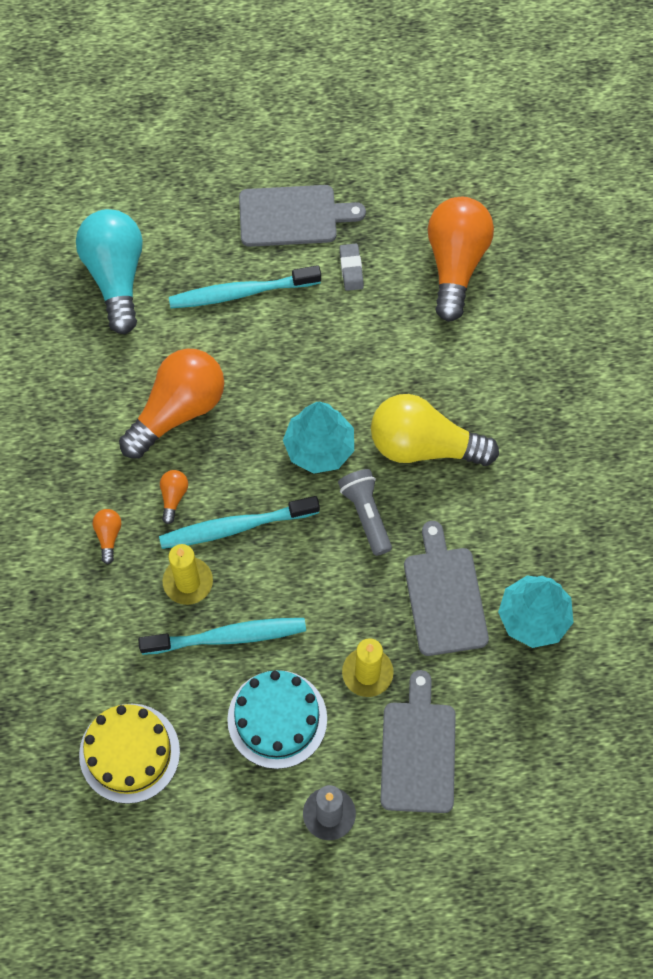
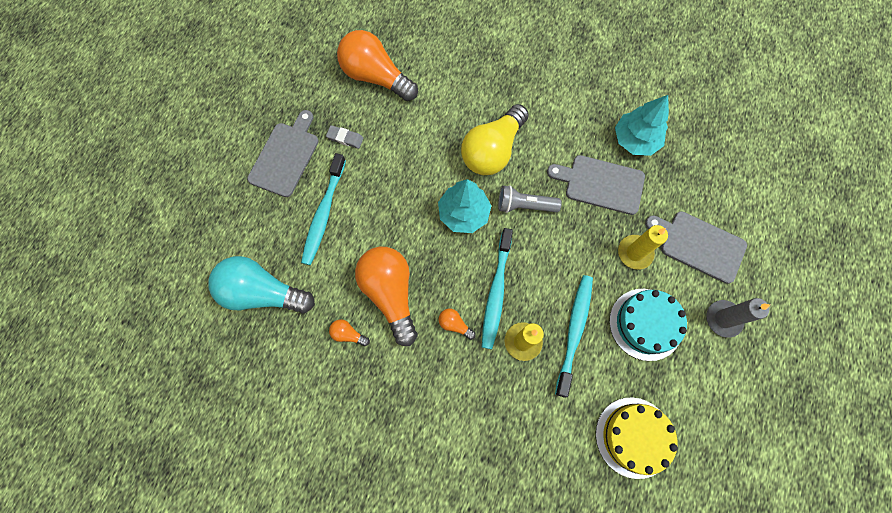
camera: 65 degrees left, 5 degrees up
orange light bulb [93,509,121,564] -> orange light bulb moved to [329,319,370,346]

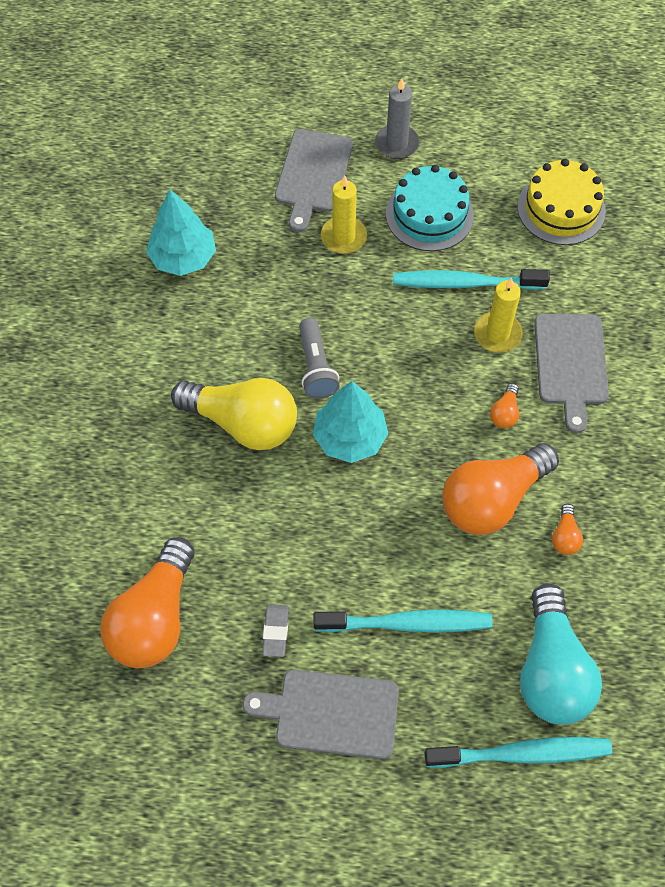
camera: 105 degrees left, 10 degrees down
turquoise toothbrush [482,228,513,349] -> turquoise toothbrush moved to [425,737,612,768]
grey cutting board [547,155,645,215] -> grey cutting board moved to [534,314,609,433]

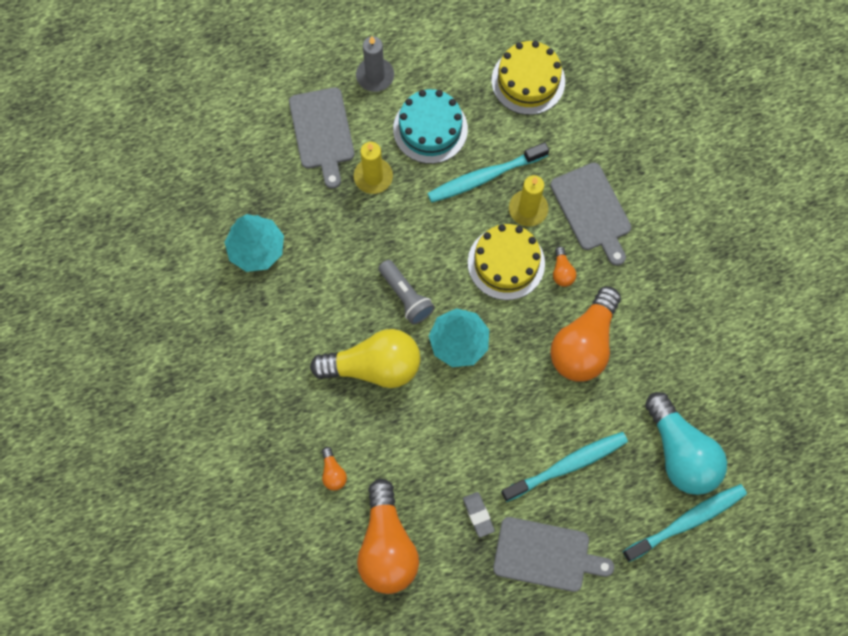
camera: 25 degrees left, 10 degrees up
grey cutting board [243,670,399,759] -> grey cutting board turned 150 degrees counterclockwise [493,517,614,592]
orange light bulb [552,504,583,555] -> orange light bulb moved to [322,447,347,491]
none -> yellow cake [468,224,545,300]

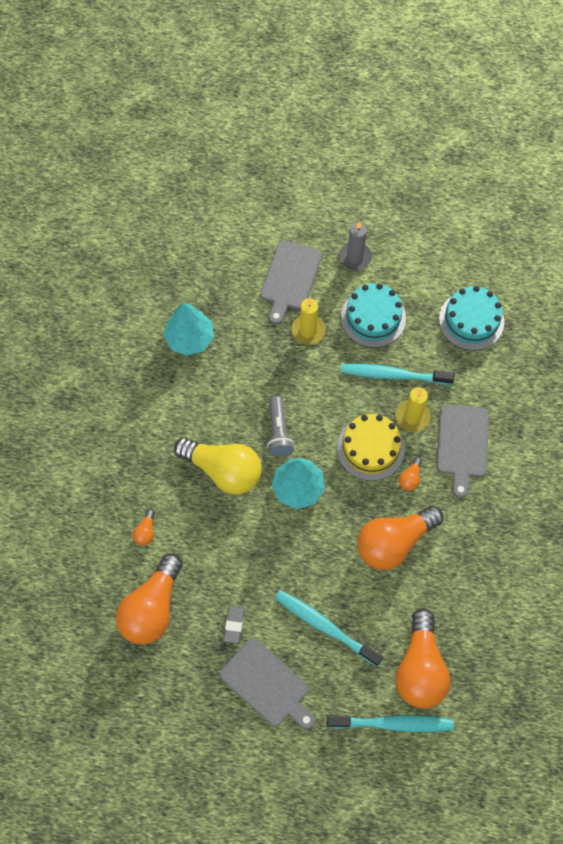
camera: 30 degrees right, 5 degrees down
yellow cake [492,41,565,115] -> turquoise cake [439,286,504,350]
turquoise toothbrush [501,432,628,502] -> turquoise toothbrush turned 150 degrees counterclockwise [275,590,383,667]
turquoise light bulb [645,392,727,495] -> orange light bulb [396,608,450,708]

